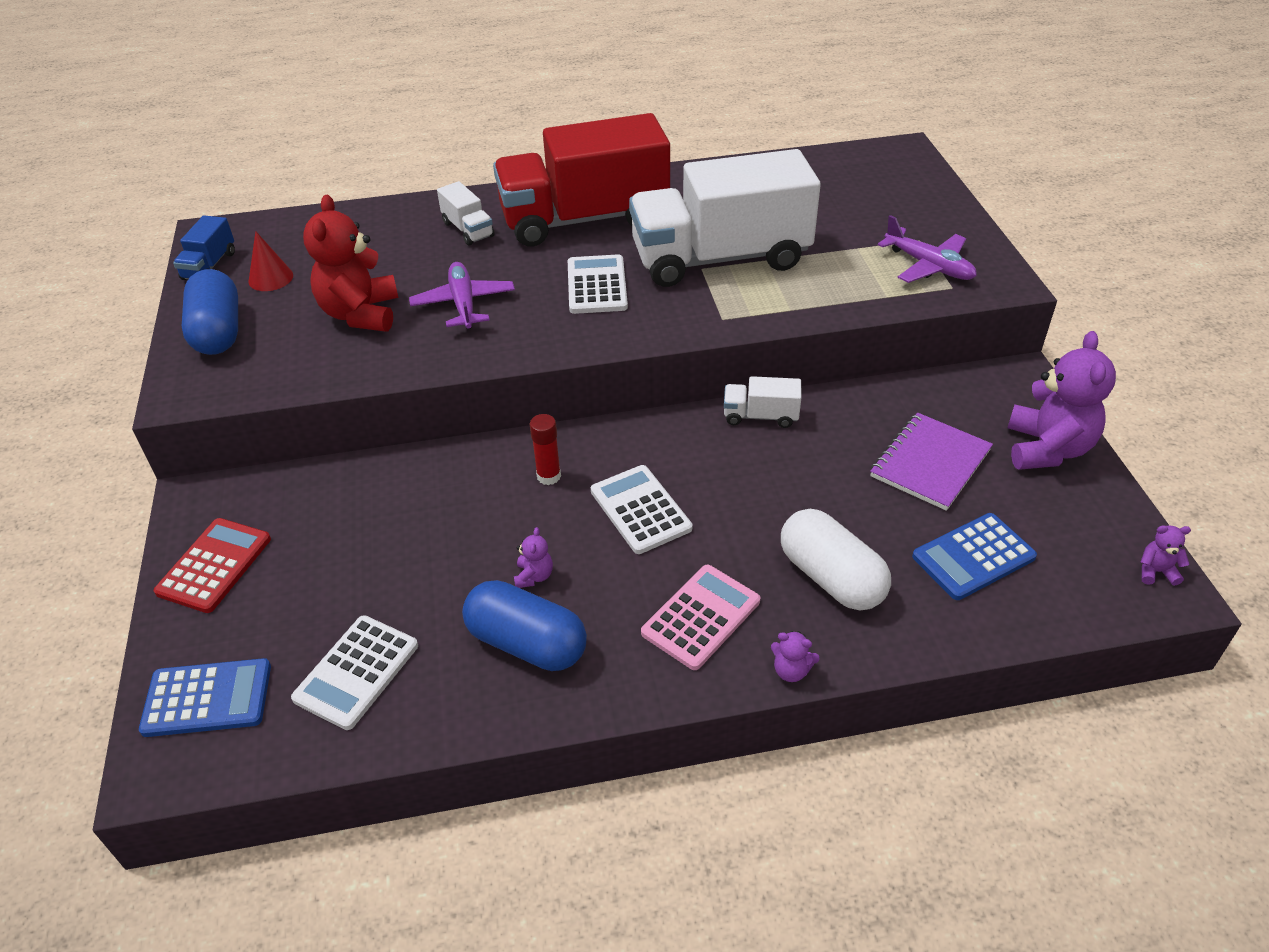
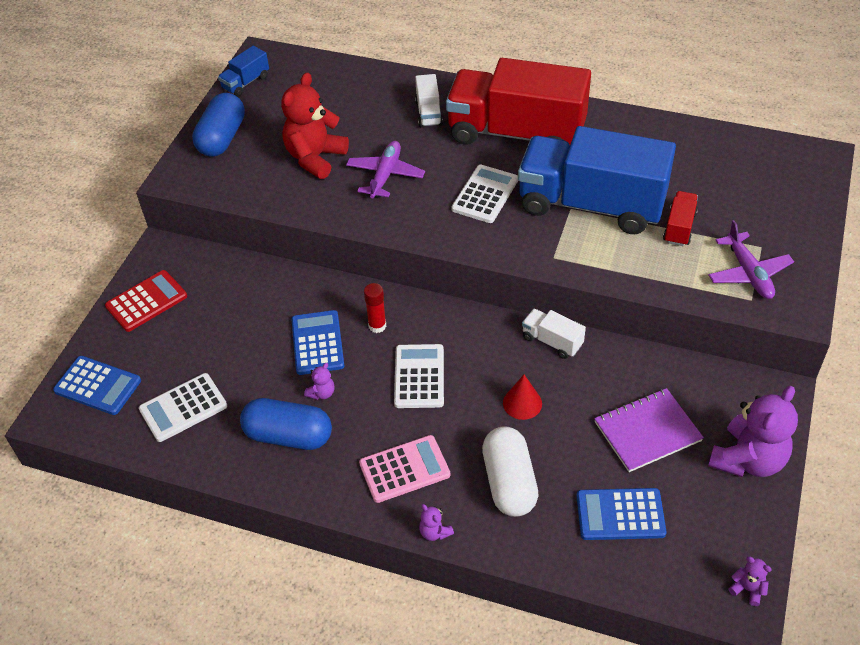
camera: 30 degrees right, 5 degrees up
red cone [249,231,293,291] -> red cone moved to [503,374,542,420]
blue capsule [462,580,587,671] -> blue capsule turned 45 degrees counterclockwise [240,398,332,450]
white truck [629,149,821,287] -> blue truck [518,126,676,234]
none -> blue calculator [291,310,344,375]
none -> red truck [663,191,698,246]

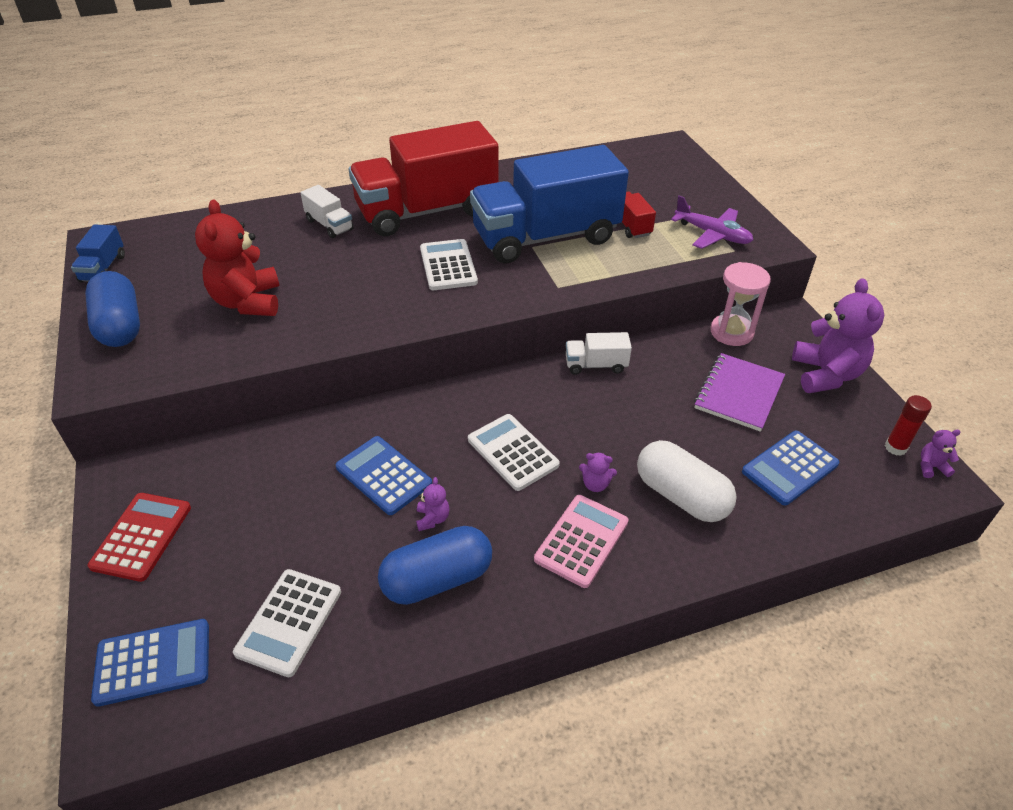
camera: 40 degrees left, 5 degrees down
purple plane [346,141,425,198] -> none
red glue stick [364,283,386,333] -> red glue stick moved to [885,395,932,456]
purple teddy bear [419,504,454,541] -> purple teddy bear moved to [579,452,617,492]
red cone [503,374,542,420] -> none
none -> pink hourglass [710,262,771,346]

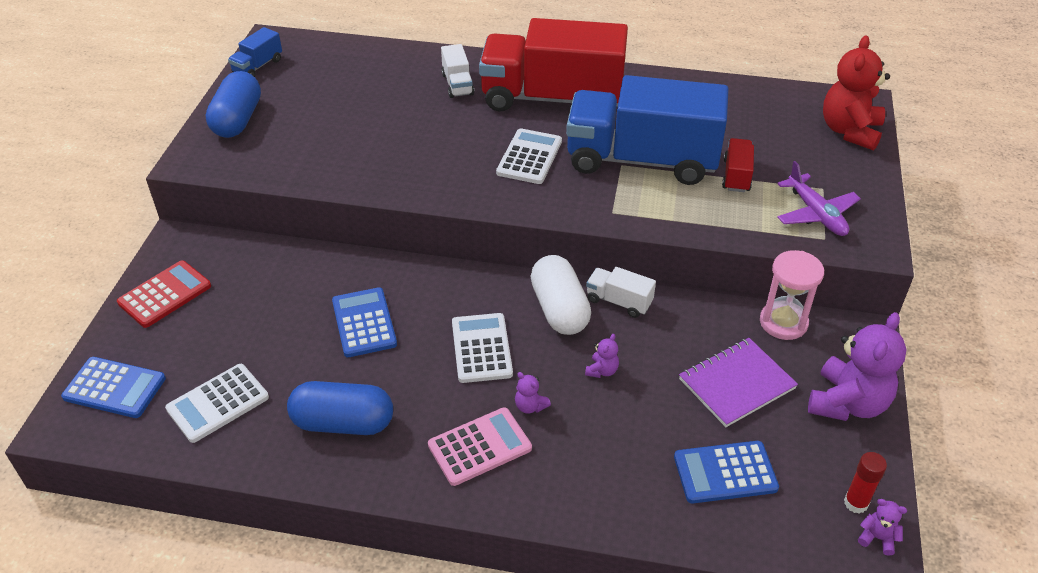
camera: 30 degrees right, 0 degrees up
red teddy bear [195,200,280,316] -> red teddy bear moved to [823,35,890,151]
purple teddy bear [416,477,450,531] -> purple teddy bear moved to [585,334,619,378]
white capsule [637,440,737,522] -> white capsule moved to [530,255,591,335]

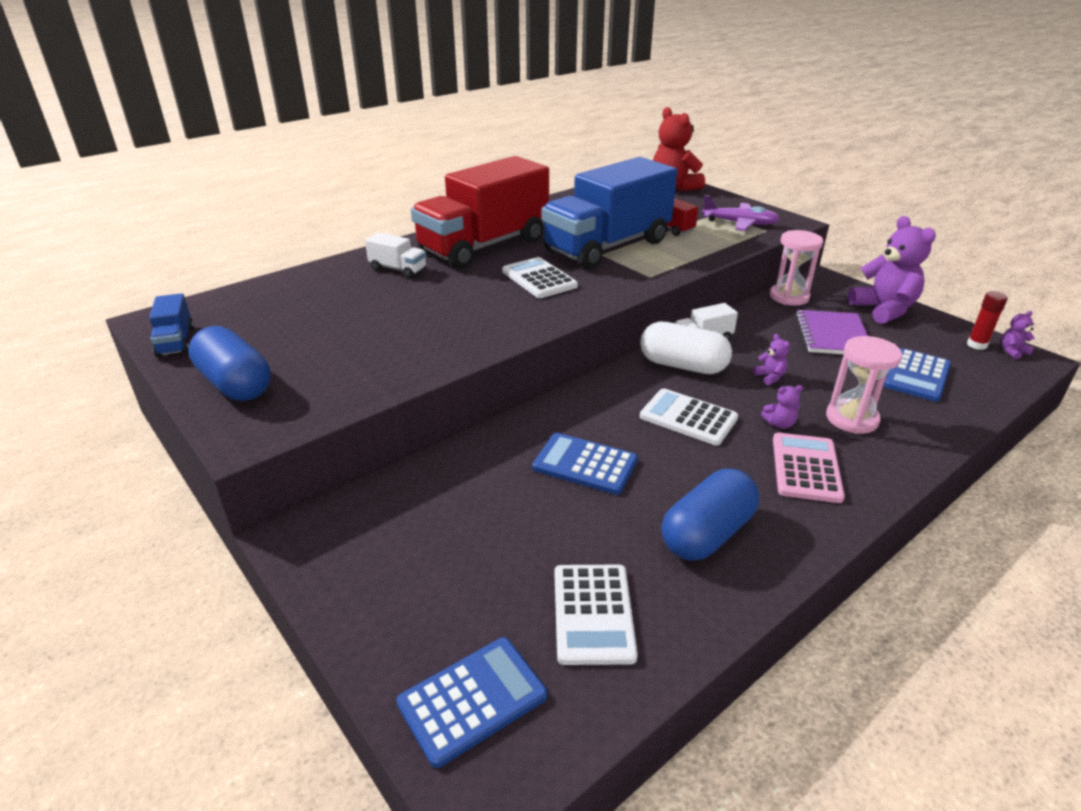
camera: 50 degrees left, 10 degrees down
red calculator [117,260,211,328] -> none
none -> pink hourglass [826,336,902,434]

